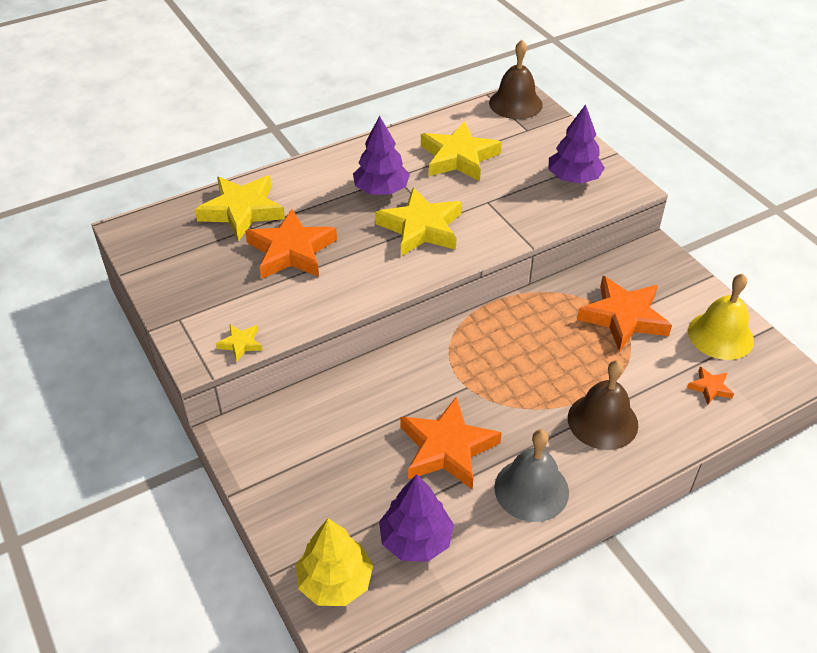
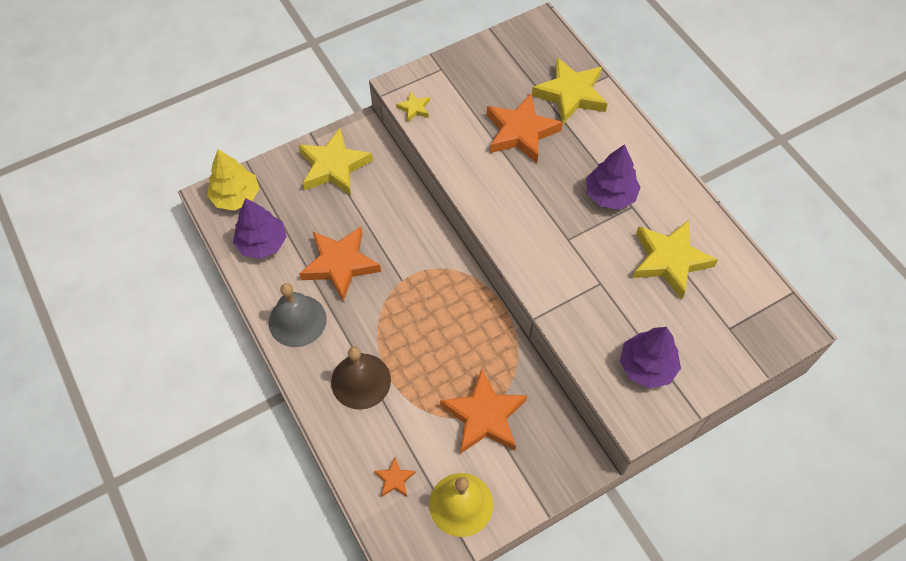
camera: 90 degrees right, 15 degrees up
yellow star [375,187,462,256] -> yellow star moved to [298,128,373,195]
brown bell [489,40,543,119] -> none

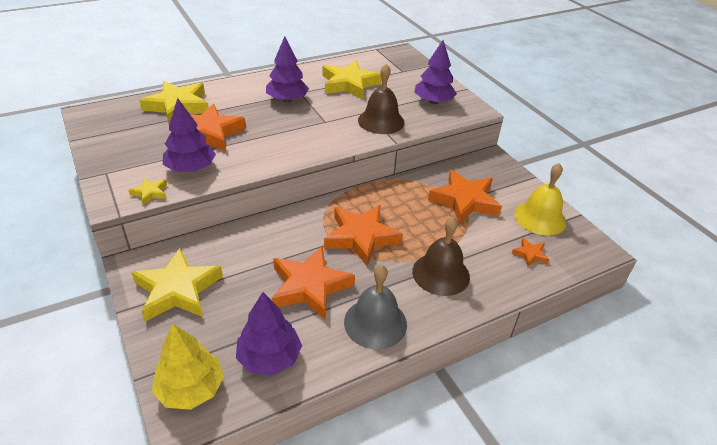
camera: 90 degrees left, 20 degrees down
none -> purple tree [163,98,216,172]
none -> orange star [324,205,403,266]
none -> brown bell [358,64,405,134]

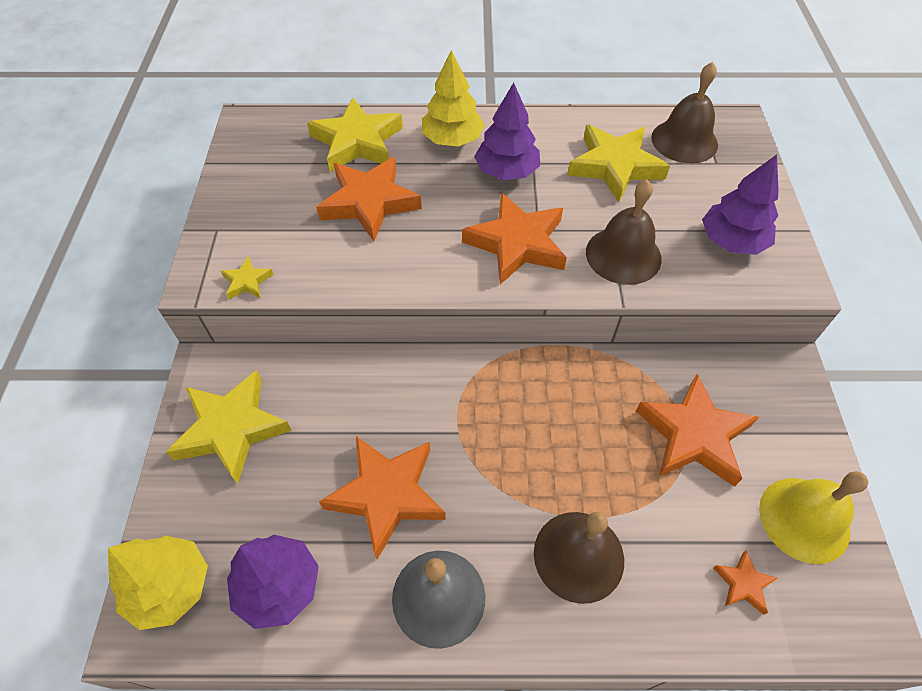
camera: 30 degrees right, 15 degrees up
purple tree [163,98,216,172] -> none
orange star [324,205,403,266] -> orange star moved to [462,192,567,284]
none -> yellow tree [422,50,485,147]
none -> brown bell [651,62,718,163]

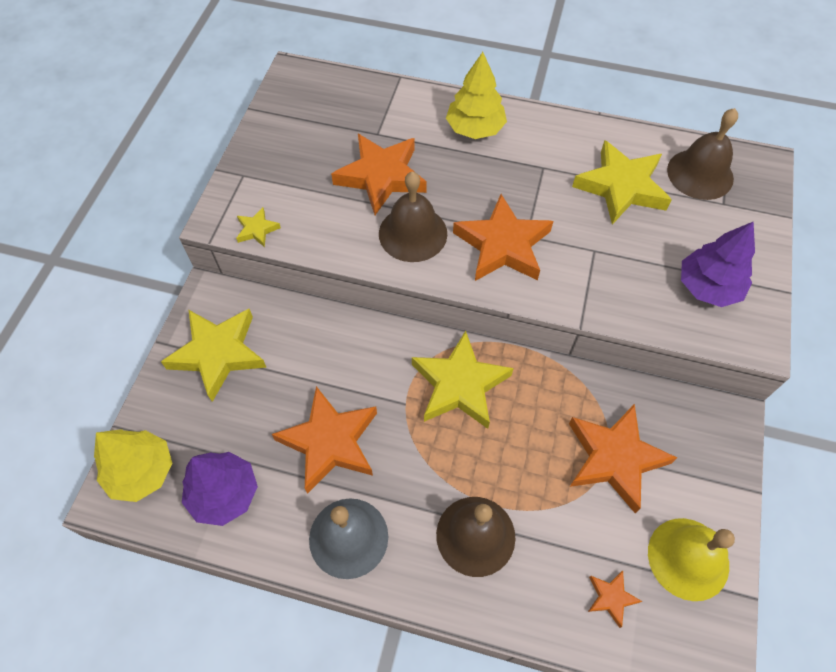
camera: 15 degrees right, 5 degrees up
yellow star [307,98,403,172] -> yellow star moved to [412,331,514,429]
purple tree [474,83,540,180] -> none
brown bell [586,179,662,285] -> brown bell moved to [379,172,447,262]

